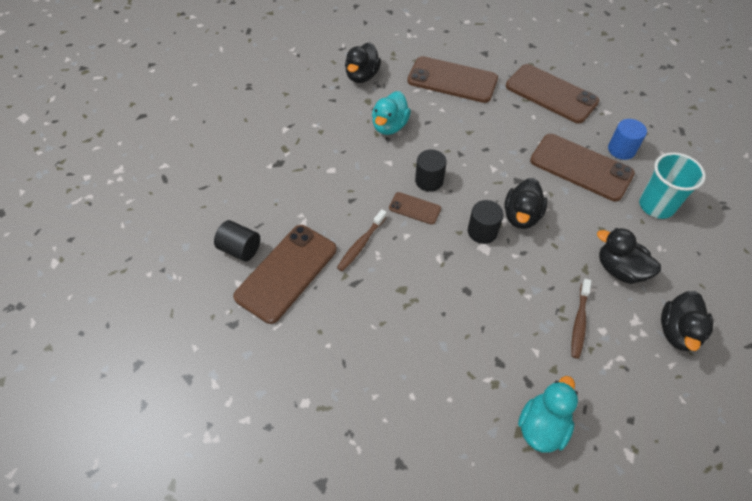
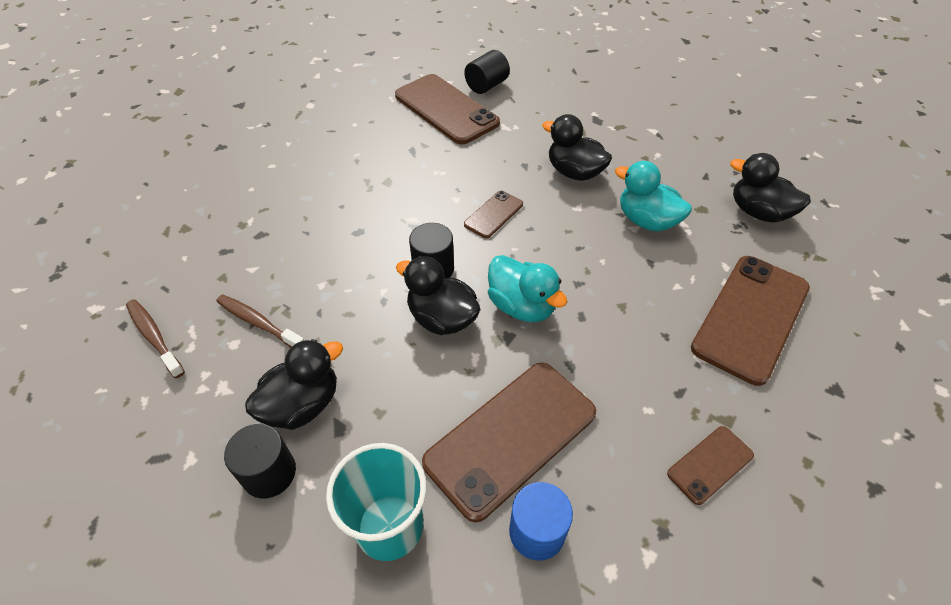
camera: 105 degrees right, 5 degrees down
brown toothbrush [337,209,387,271] -> brown toothbrush moved to [126,299,185,378]
black cylinder [415,150,447,192] -> black cylinder moved to [224,424,296,498]
brown phone [506,64,599,123] -> brown phone [667,426,754,505], size x0.49
turquoise duck [518,376,578,452] -> turquoise duck moved to [488,255,567,322]
black duck [661,291,713,351] -> black duck moved to [542,114,612,181]

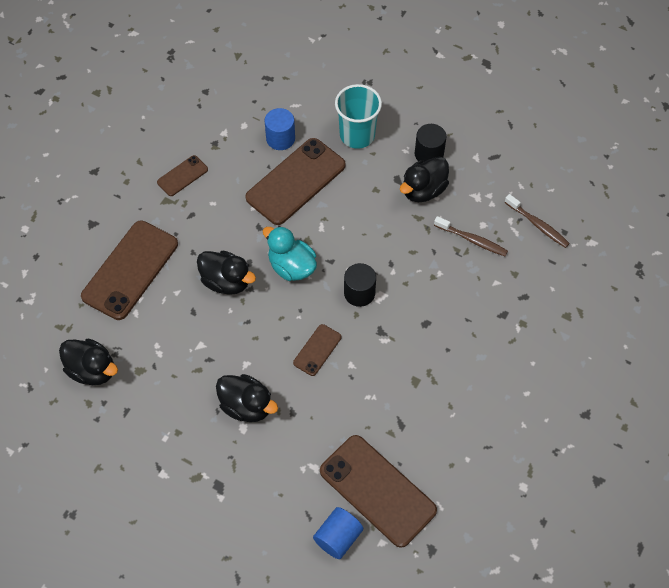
camera: 175 degrees right, 10 degrees up
black duck [396,256,481,335] -> black duck moved to [197,251,256,295]
black cylinder [464,50,510,94] -> blue cylinder [313,507,363,559]
turquoise duck [615,161,692,232] -> none

